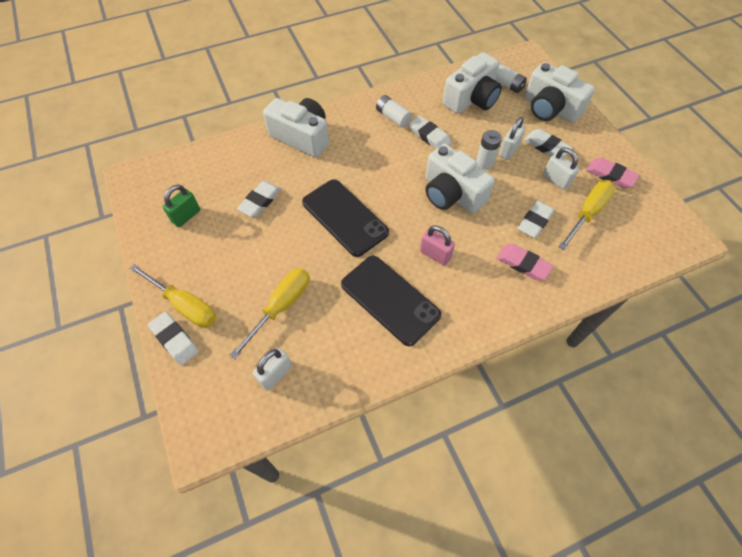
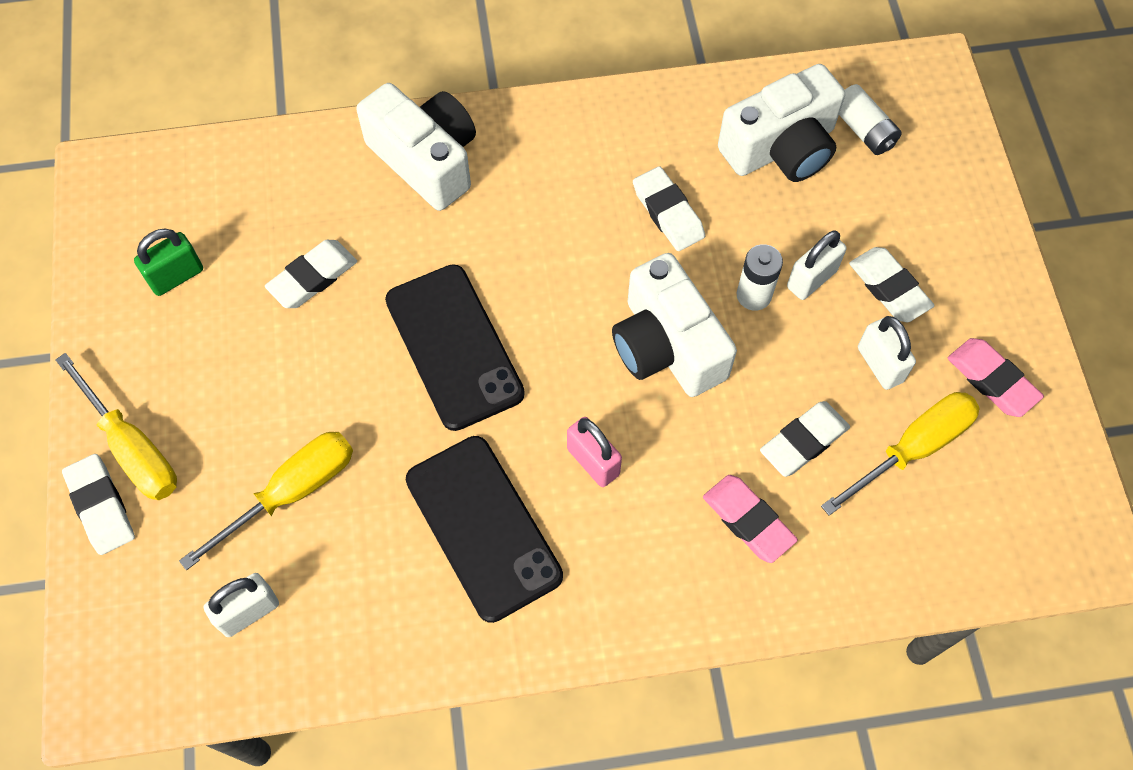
camera: 15 degrees right, 5 degrees up
white battery [376,95,412,128] -> none
white camera [525,62,595,123] -> none

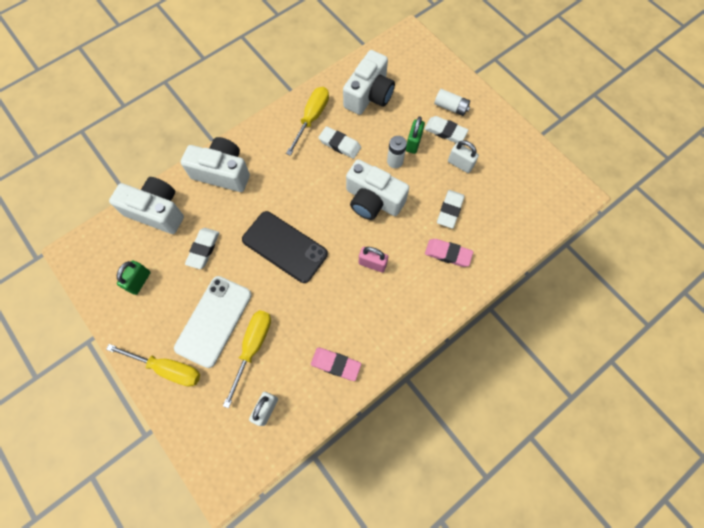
camera: 30 degrees left, 5 degrees up
white eraser [62,454,135,555] -> none
black phone [406,436,563,623] -> none
white padlock [787,230,847,300] -> green padlock [406,116,425,154]
yellow screwdriver [821,392,980,516] -> yellow screwdriver moved to [286,87,329,156]
white battery [839,84,902,155] -> white battery moved to [434,89,470,116]
pink eraser [948,338,1044,417] -> pink eraser moved to [311,348,361,381]
none -> white camera [109,177,184,234]
none -> white phone [174,276,252,368]

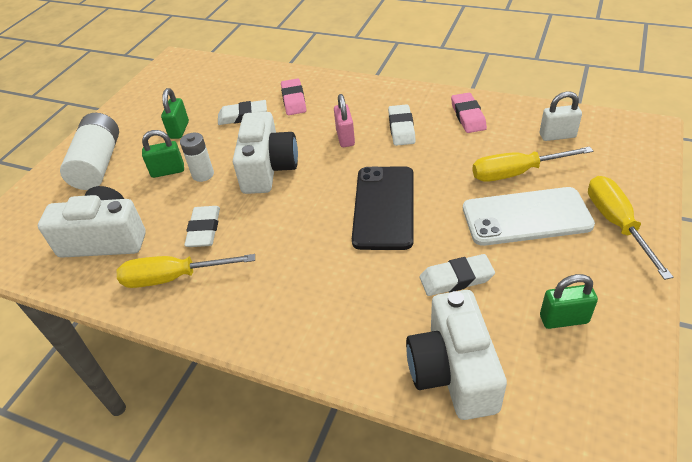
camera: 115 degrees left, 25 degrees down
white camera [181,137,250,192] -> none
white eraser [424,116,468,143] -> white eraser moved to [388,104,416,146]
white battery [434,89,470,116] -> white battery [60,113,119,190], size x1.78
white padlock [448,140,479,173] -> green padlock [161,88,189,139]

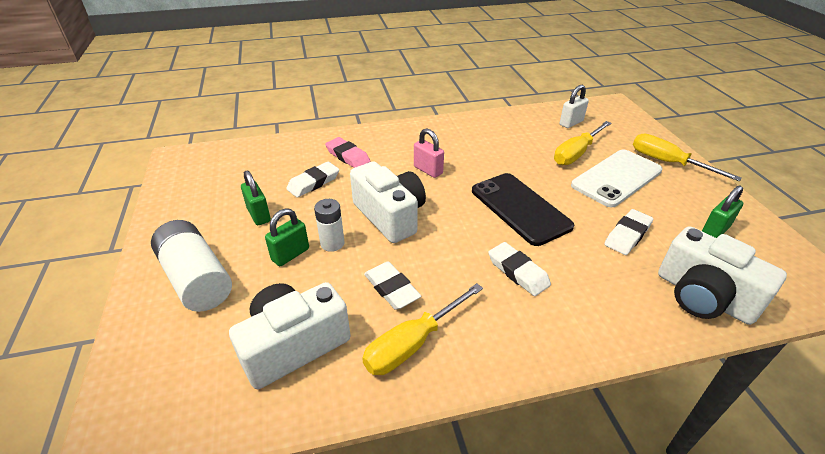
camera: 40 degrees left, 5 degrees down
white eraser [388,104,416,146] -> white eraser moved to [488,242,551,296]
pink eraser [451,93,487,133] -> none

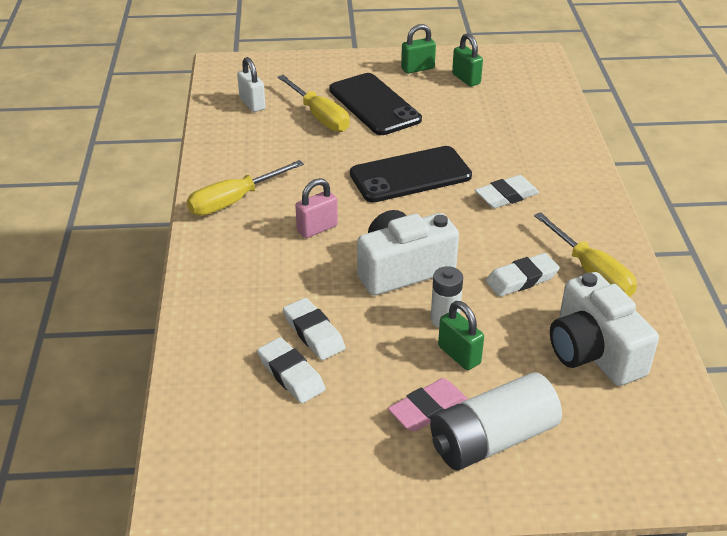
camera: 80 degrees left, 0 degrees up
green padlock [241,170,271,225] -> green padlock moved to [401,24,436,74]
pink eraser [325,137,371,168] -> pink eraser moved to [388,378,468,431]
white phone [571,150,663,207] -> black phone [329,73,422,135]
white eraser [604,209,653,255] -> white eraser moved to [257,337,325,403]
yellow screwdriver [633,134,742,181] -> yellow screwdriver moved to [187,160,304,216]
white camera [658,226,787,325] -> none

